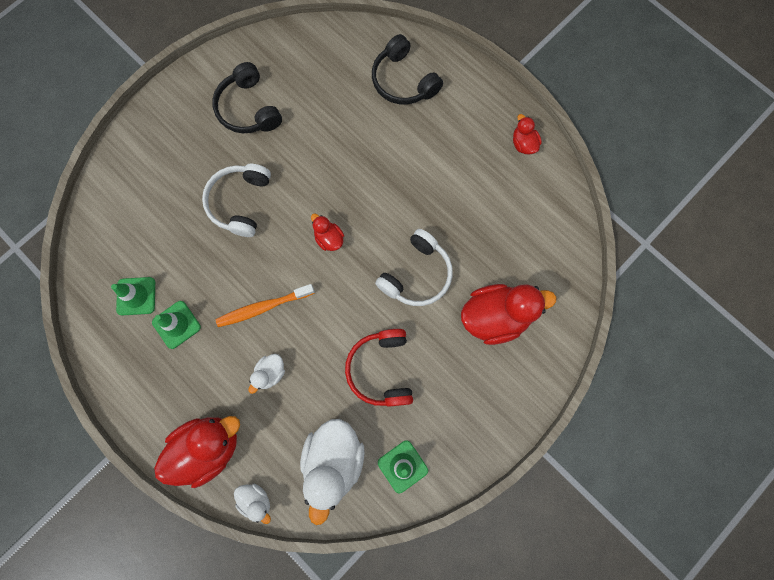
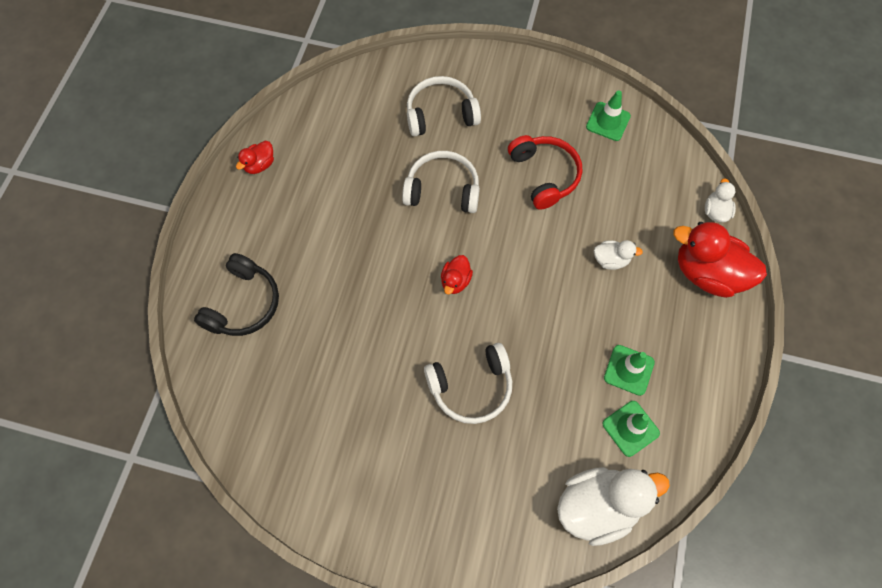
camera: 120 degrees left, 10 degrees down
black headphones [212,62,282,133] -> none
orange toothbrush [216,284,315,327] -> none
white duck [300,419,365,525] -> white duck moved to [557,467,670,546]
red headphones [345,329,413,407] -> red headphones turned 75 degrees counterclockwise [508,135,582,210]
red duck [461,284,556,345] -> white headphones [407,76,481,137]

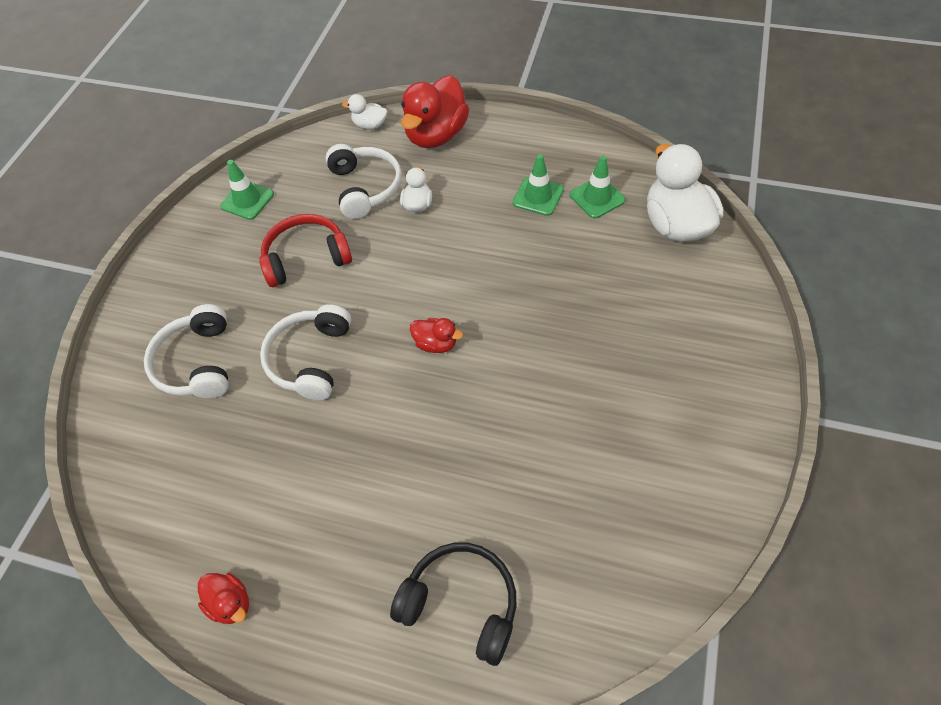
camera: 85 degrees left, 10 degrees down
white headphones [424,343,512,424] -> white headphones moved to [326,144,402,219]

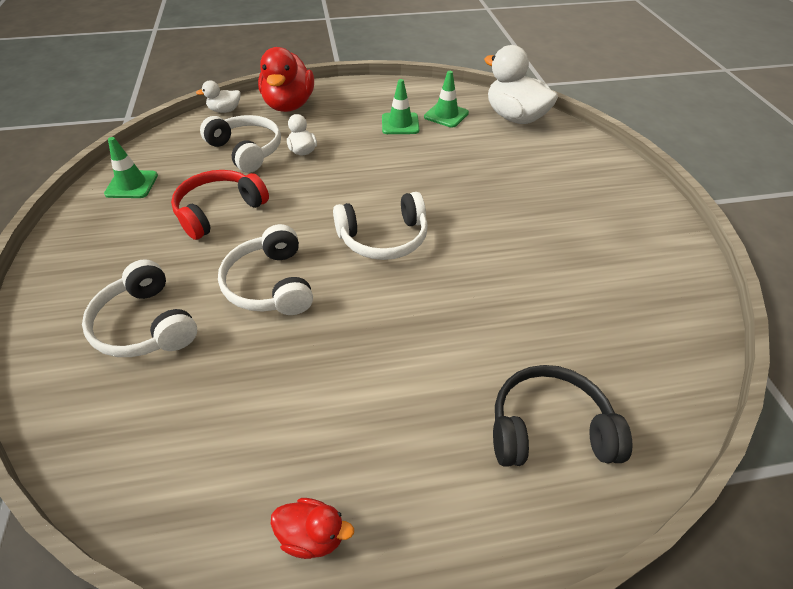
camera: 30 degrees left, 10 degrees down
red duck [410,318,463,353] -> white headphones [333,192,428,260]

